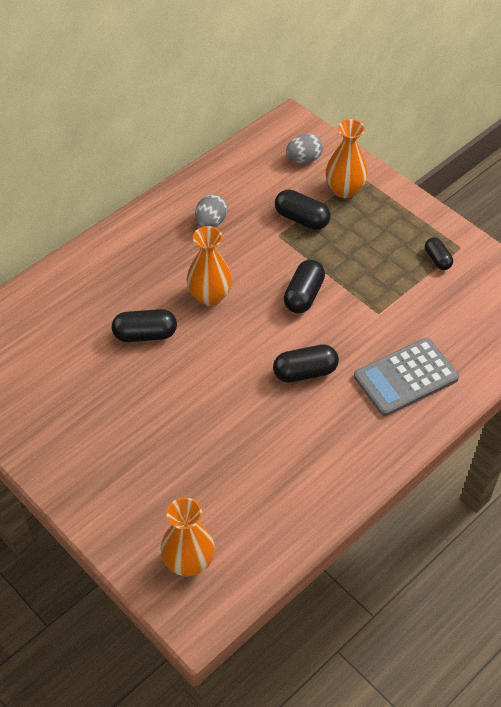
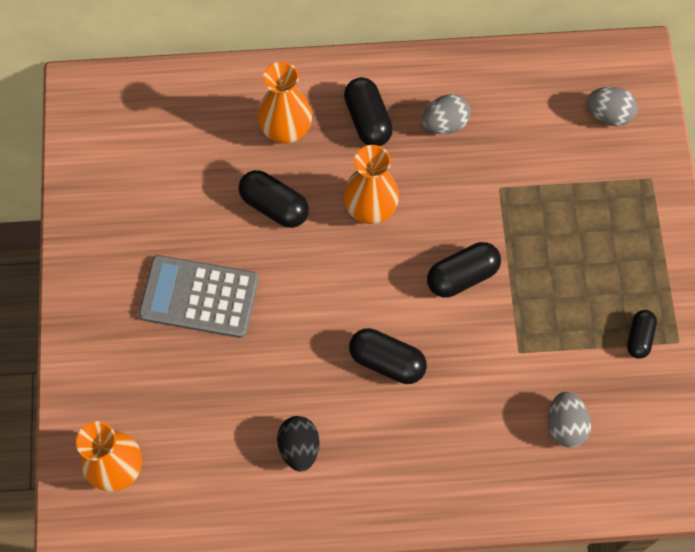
camera: 40 degrees right, 15 degrees up
black capsule [275,189,330,230] -> black capsule moved to [344,77,393,146]
orange vase [326,119,368,198] -> orange vase moved to [257,62,312,144]
grey calculator [354,338,459,416] -> grey calculator moved to [138,255,259,338]
none -> black egg [277,416,319,472]
none -> grey egg [548,392,591,448]

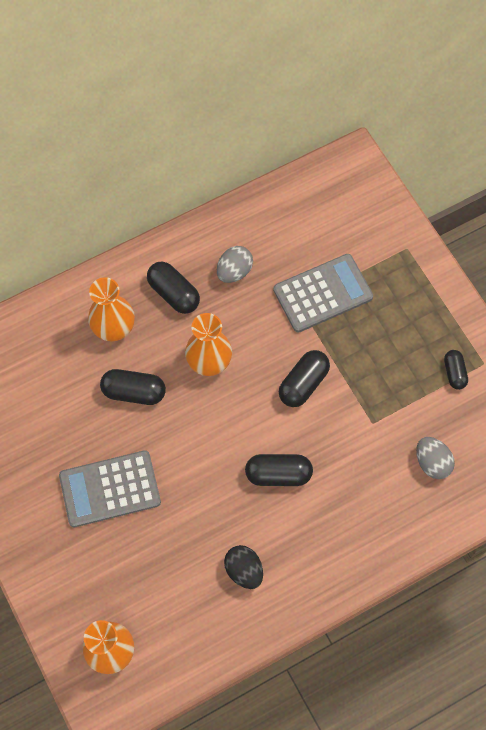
camera: 25 degrees left, 0 degrees up
grey egg [587,87,638,126] -> none
none -> grey calculator [273,254,373,333]

